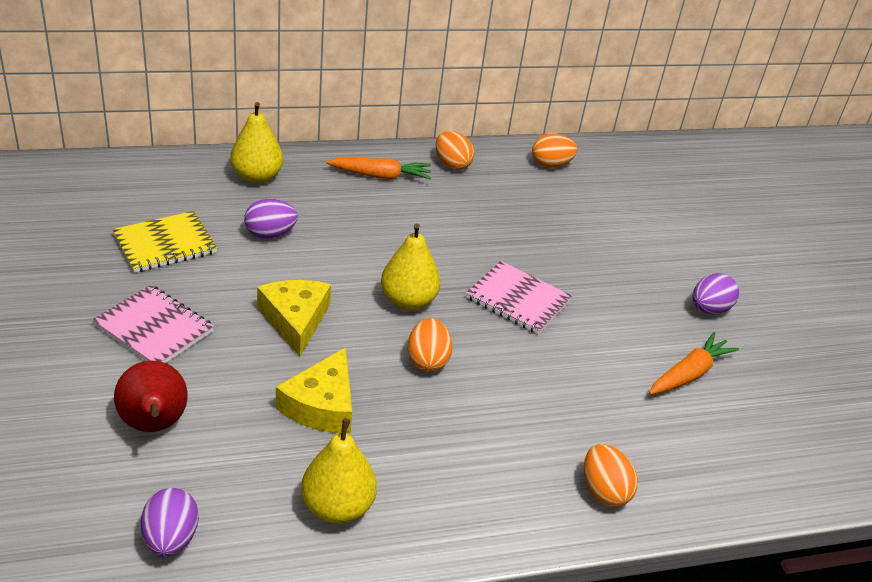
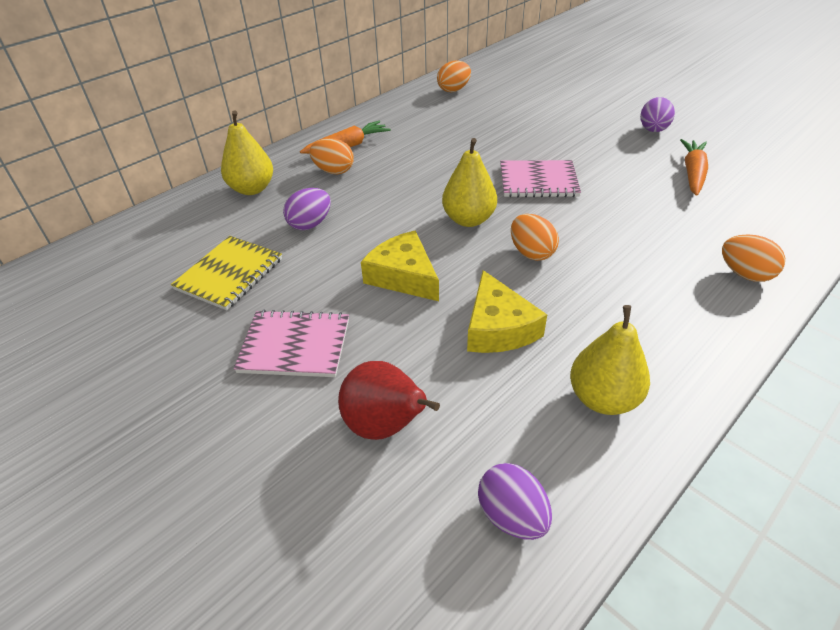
camera: 25 degrees left, 5 degrees up
orange egg [436,131,474,170] -> orange egg moved to [310,138,354,174]

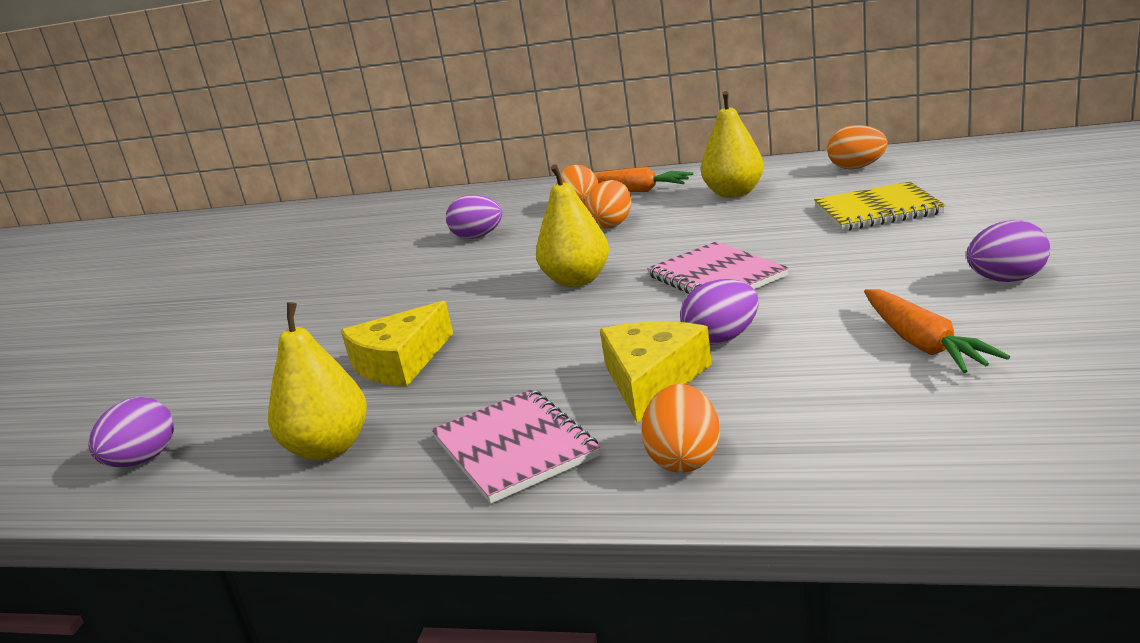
camera: 60 degrees right, 20 degrees down
yellow notebook [171,236,282,310] -> yellow notebook moved to [814,182,946,231]
yellow pear [221,110,273,195] -> yellow pear moved to [701,91,764,198]
pink notebook [234,310,349,377] -> pink notebook moved to [431,389,600,504]
red pear [338,361,440,440] -> none
yellow cheese [361,231,439,301] -> yellow cheese moved to [600,321,712,423]
orange egg [511,214,559,261] -> orange egg moved to [584,180,631,229]
orange carrot [680,139,708,196] -> orange carrot turned 90 degrees clockwise [864,289,1010,373]
none -> purple egg [680,279,759,345]

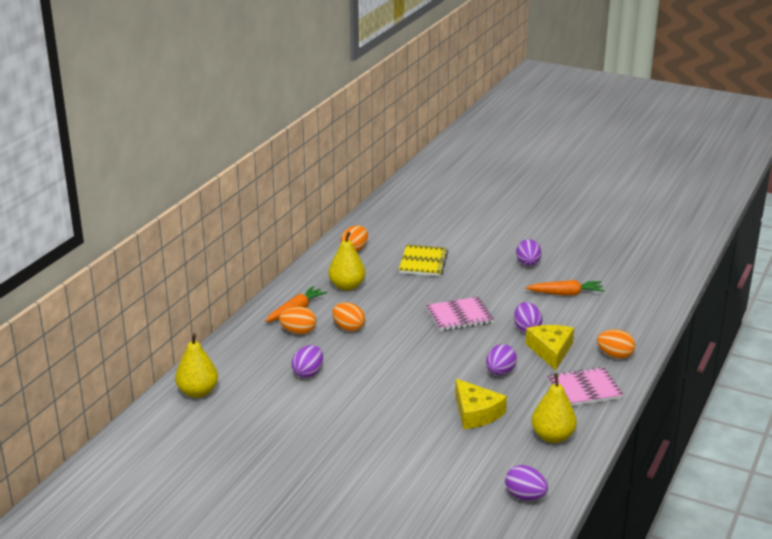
camera: 80 degrees left, 5 degrees up
yellow pear [536,164,609,287] -> yellow pear moved to [175,333,218,398]
yellow cheese [600,321,712,423] -> yellow cheese turned 60 degrees clockwise [525,325,574,370]
none -> purple egg [486,344,517,375]

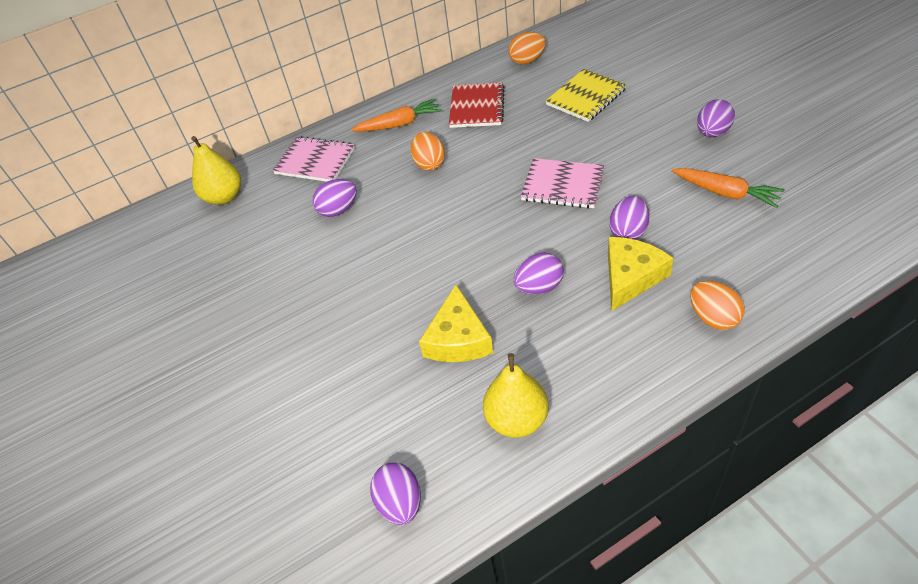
camera: 40 degrees right, 20 degrees up
orange egg [279,307,316,335] -> none
yellow pear [329,232,365,291] -> red notebook [449,82,505,128]
pink notebook [547,367,624,406] -> pink notebook moved to [272,136,355,182]

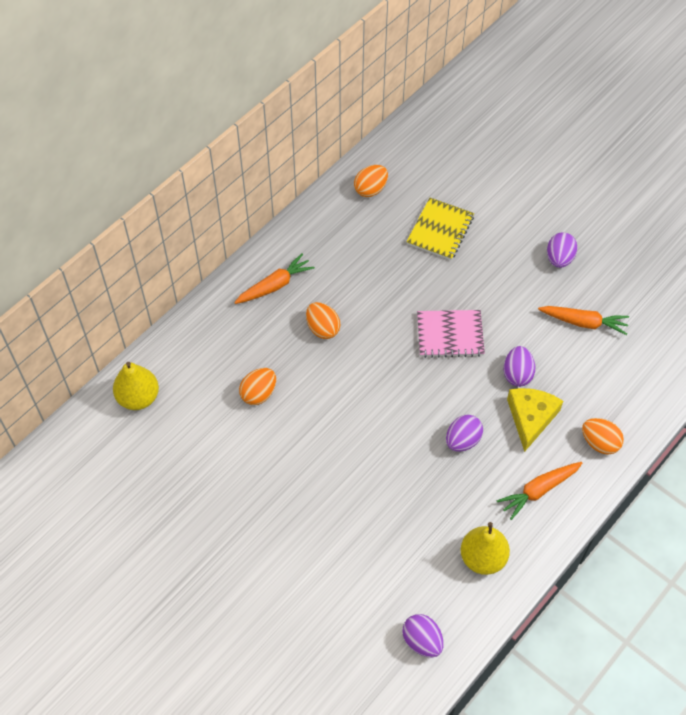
camera: 25 degrees left, 10 degrees up
pink notebook [272,136,355,182] -> none
purple egg [312,179,357,217] -> orange egg [239,368,276,405]
yellow cheese [419,284,493,362] -> none
red notebook [449,82,505,128] -> none
none -> orange carrot [496,462,582,520]

